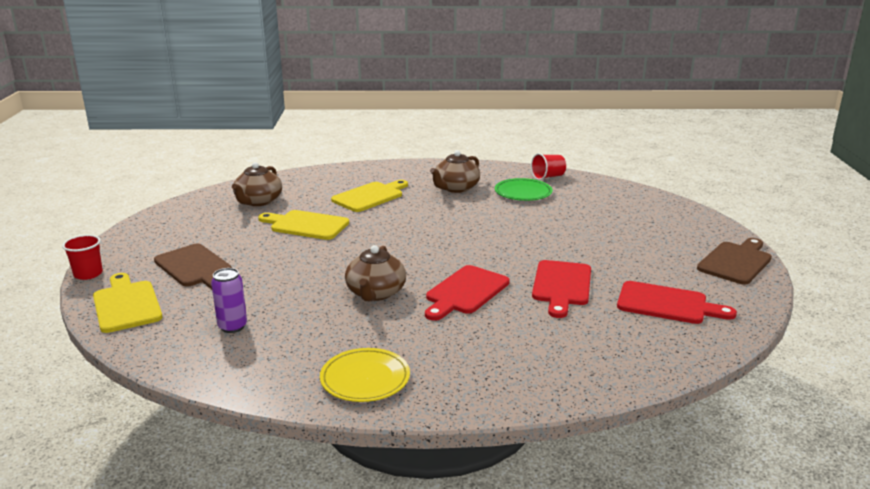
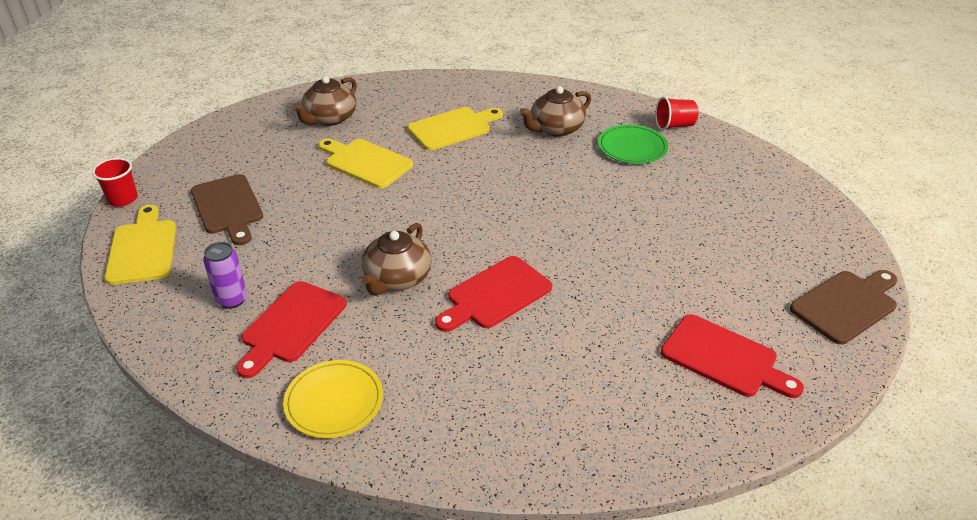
camera: 15 degrees right, 15 degrees up
red cutting board [532,260,591,318] -> red cutting board moved to [236,281,347,378]

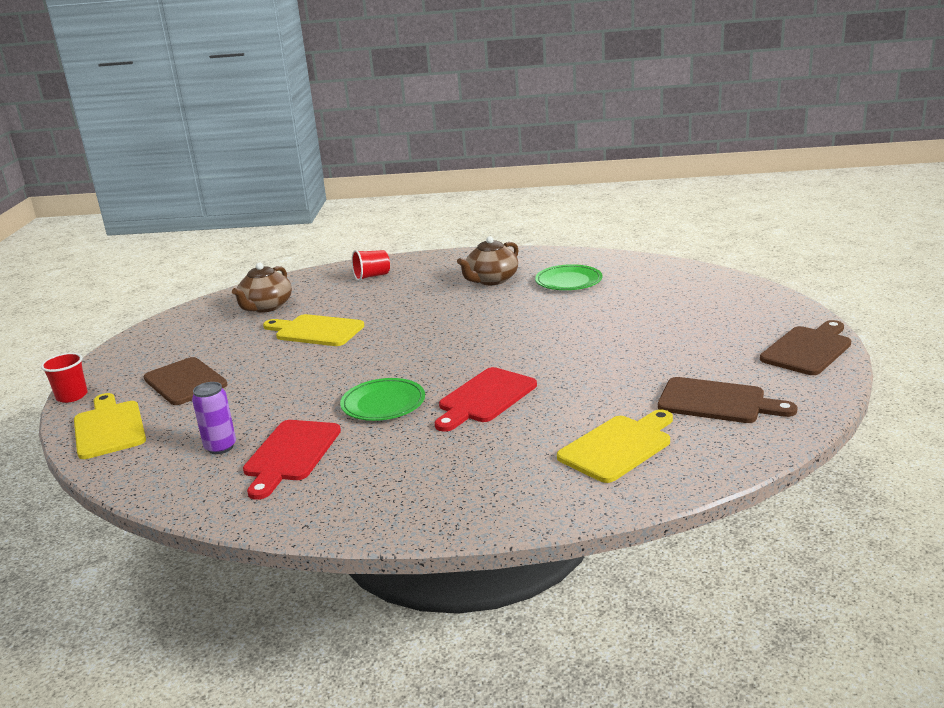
camera: 10 degrees left, 15 degrees down
yellow plate [283,360,383,438] -> none
brown teapot [361,223,432,296] -> green plate [340,378,425,421]
yellow cutting board [407,107,503,150] -> yellow cutting board moved to [557,410,673,483]
red cup [655,97,698,130] -> red cup moved to [352,250,390,281]
red cutting board [661,314,804,398] -> brown cutting board [658,377,797,423]

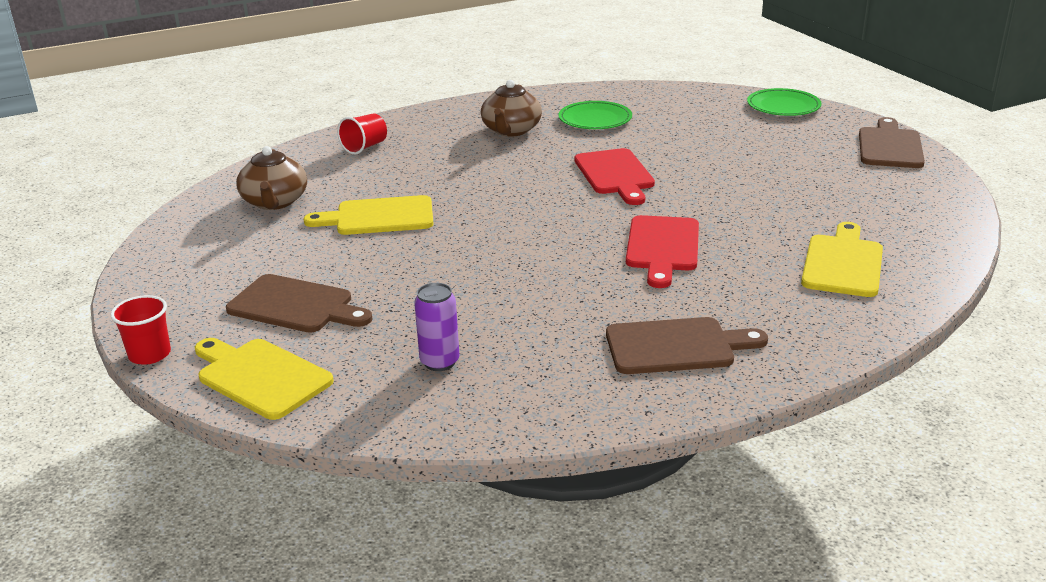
camera: 30 degrees left, 5 degrees up
red cutting board [243,420,341,500] -> red cutting board moved to [575,148,655,205]
green plate [340,378,425,421] -> green plate moved to [747,88,821,116]
brown cutting board [658,377,797,423] -> brown cutting board moved to [606,317,768,374]

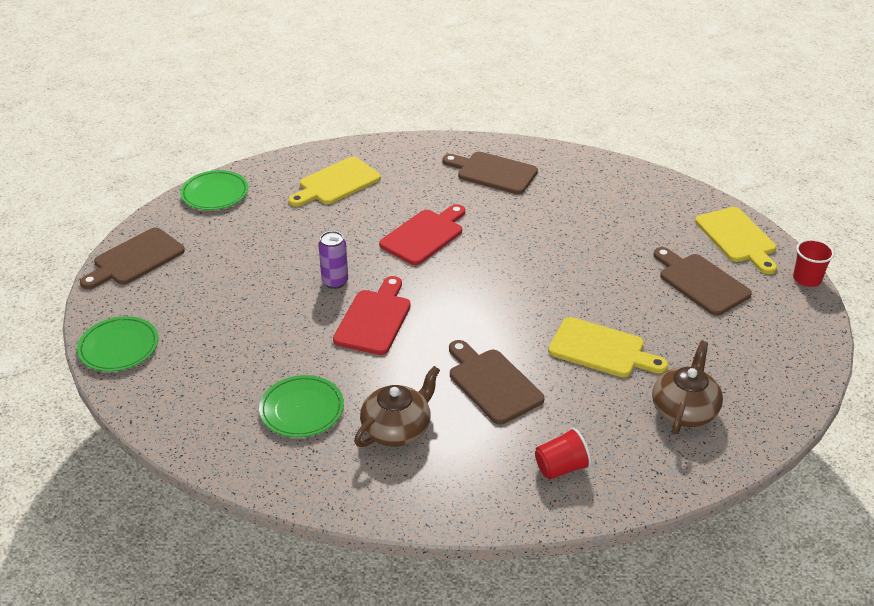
camera: 150 degrees left, 10 degrees up
purple can [414,283,459,371] -> purple can moved to [318,231,348,289]
none -> green plate [180,170,248,210]
none -> brown cutting board [449,340,545,425]

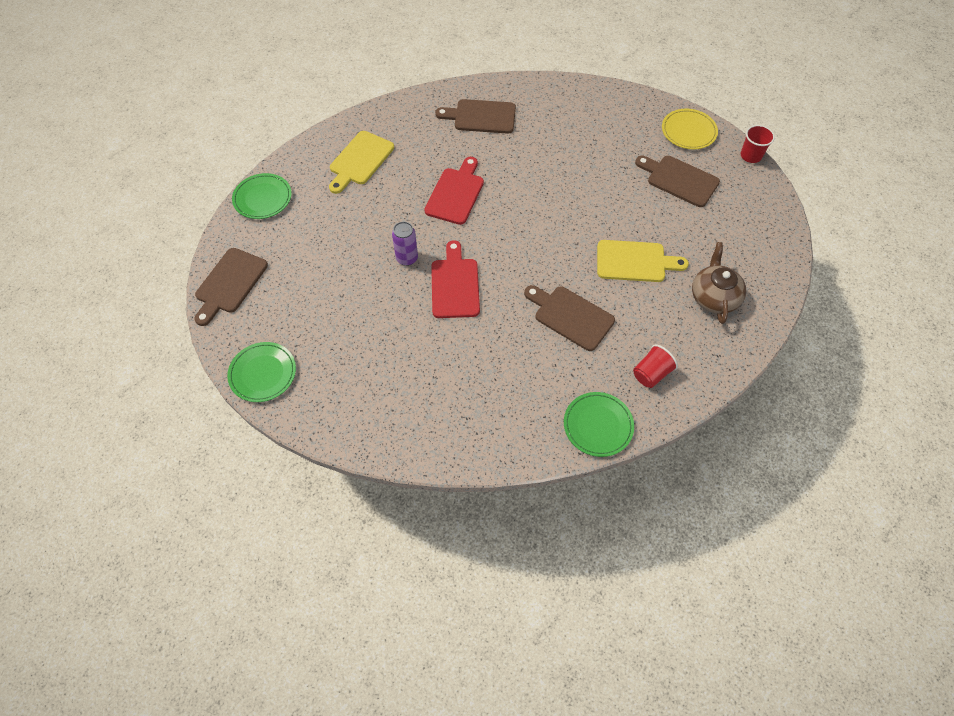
camera: 20 degrees left, 20 degrees up
green plate [259,375,344,437] -> green plate moved to [564,392,634,457]
brown teapot [354,366,440,447] -> none
yellow cutting board [695,207,777,274] -> yellow plate [662,109,718,149]

